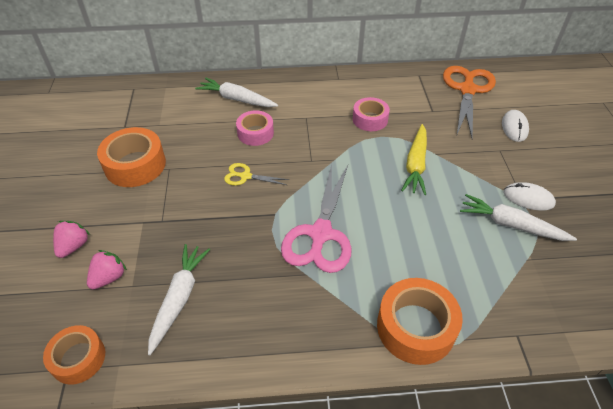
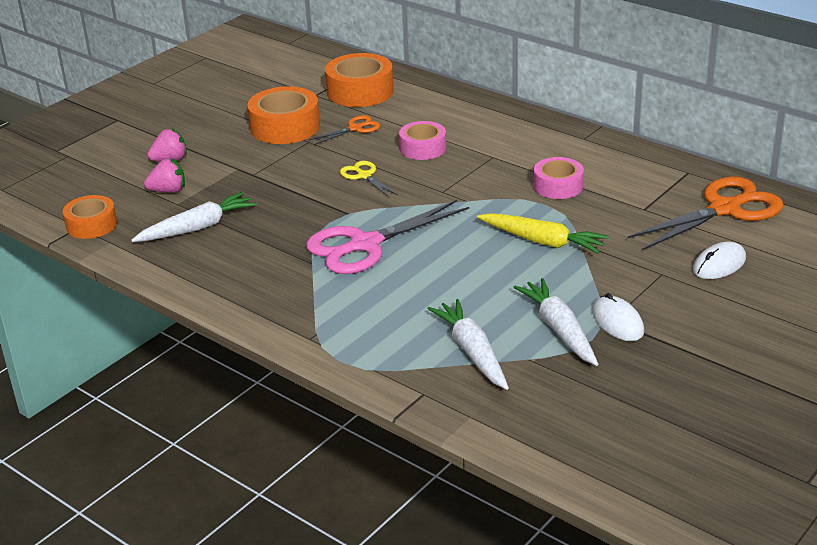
camera: 45 degrees right, 15 degrees down
white carrot [195,78,278,107] -> white carrot moved to [427,299,509,390]
orange tape [377,278,463,365] -> orange tape moved to [325,53,394,107]
yellow carrot [401,124,427,195] -> yellow carrot turned 120 degrees counterclockwise [477,213,609,254]
none -> orange scissors [309,115,380,145]

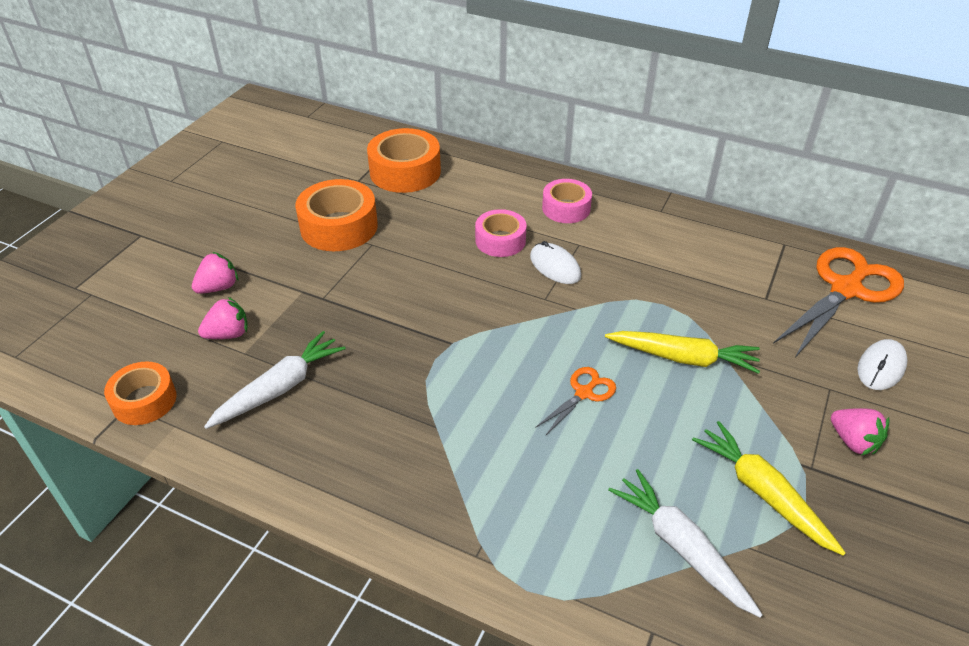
camera: 15 degrees left, 10 degrees up
pink scissors [306,200,469,274] -> none
orange scissors [309,115,380,145] -> orange scissors moved to [535,367,616,436]
yellow scissors [340,161,398,198] -> none
white carrot [514,278,598,366] -> yellow carrot [692,421,846,556]
pink tape [534,157,584,199] -> pink tape moved to [542,179,592,223]
white mouse [592,293,644,341] -> white mouse moved to [530,241,581,284]
none -> pink strawberry [831,408,890,456]

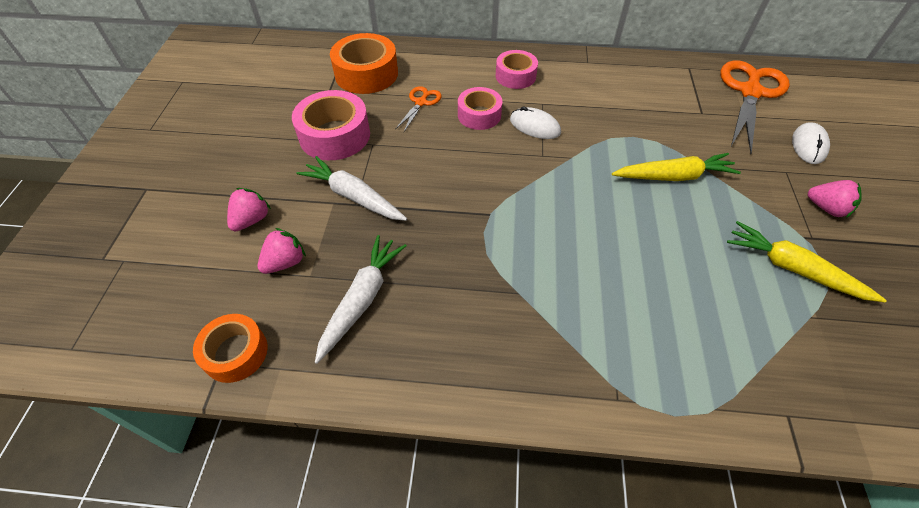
camera: 20 degrees left, 10 degrees up
orange tape [295,179,378,251] -> pink tape [292,90,370,160]
orange scissors [535,367,616,436] -> orange scissors moved to [396,86,441,132]
white carrot [608,469,763,618] -> white carrot moved to [296,156,407,221]

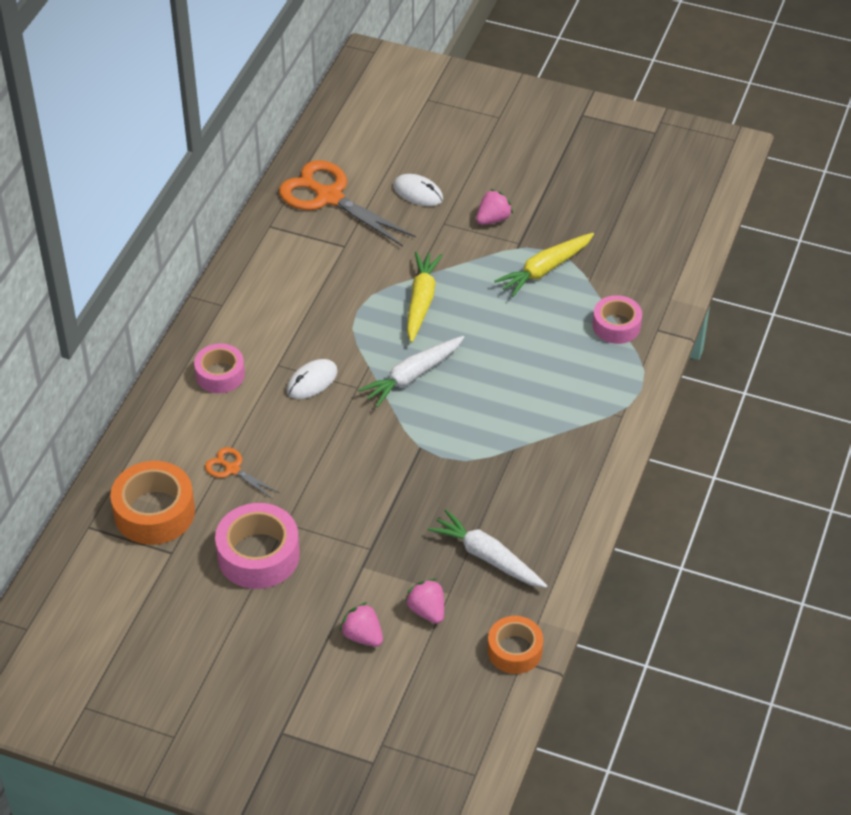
camera: 75 degrees left, 5 degrees down
white carrot [296,156,407,221] -> white carrot moved to [358,336,464,407]
pink tape [458,87,502,130] -> pink tape moved to [593,295,642,344]

